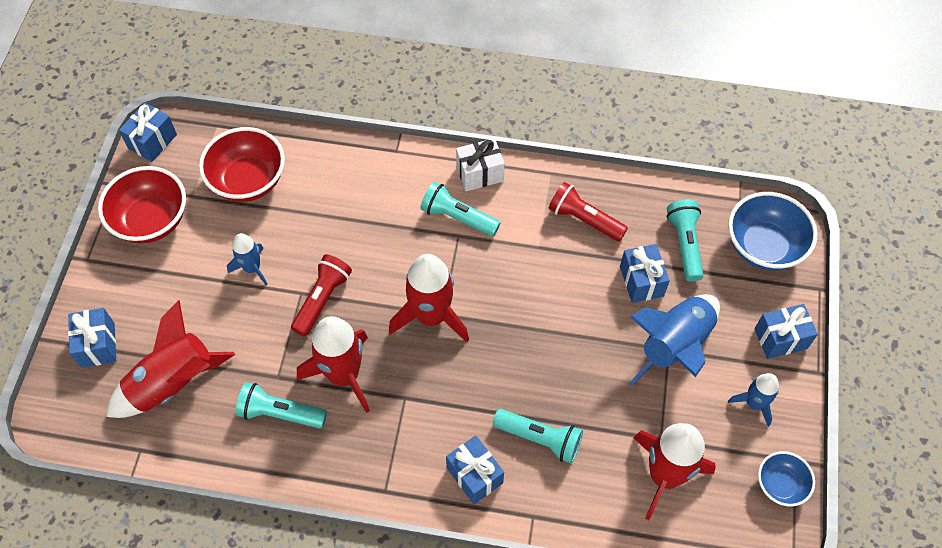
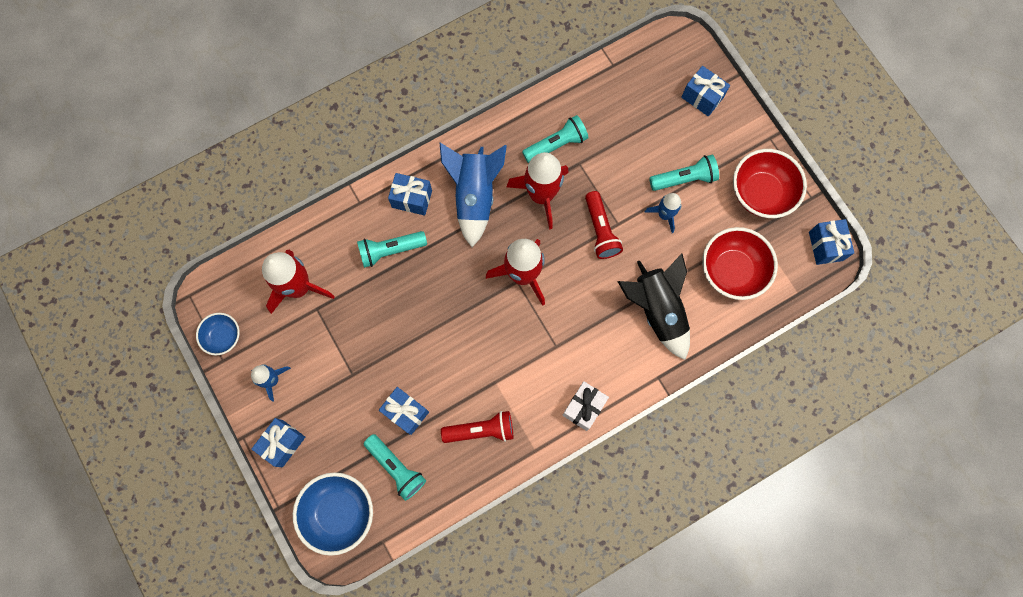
camera: 140 degrees right, 15 degrees up
red rocket [106,300,235,418] -> none
turquoise flashlight [420,182,501,236] -> turquoise flashlight moved to [649,155,719,191]
blue rocket [630,294,720,385] -> blue rocket moved to [440,143,507,247]
none -> black rocket [617,254,690,360]

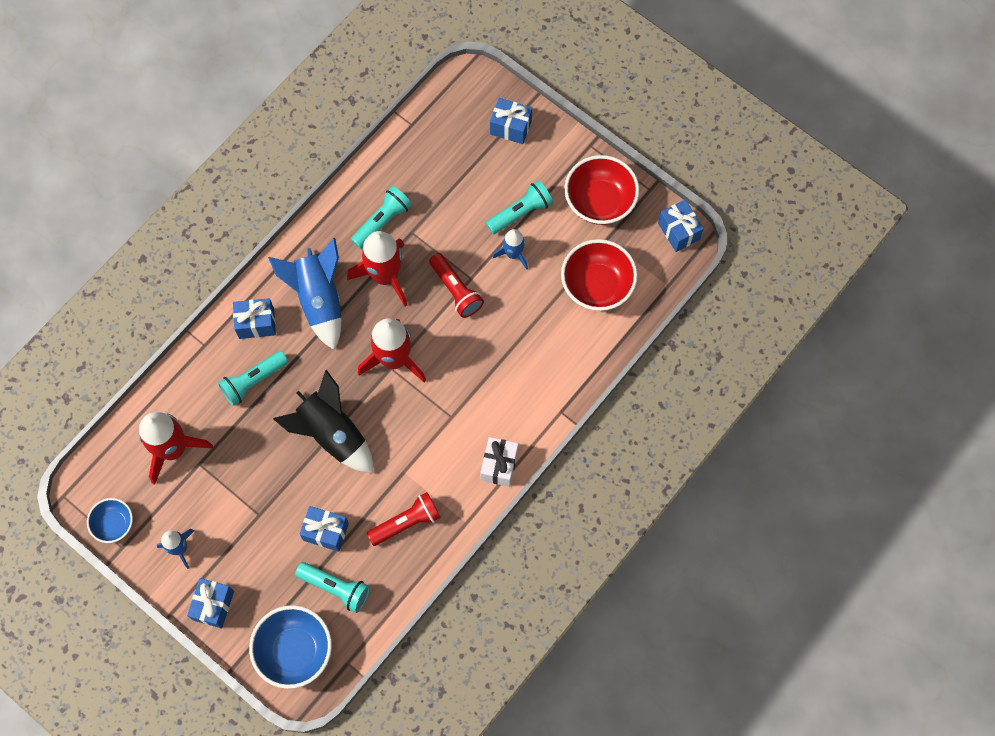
camera: 20 degrees left, 5 degrees down
black rocket [617,254,690,360] -> black rocket moved to [273,370,373,473]

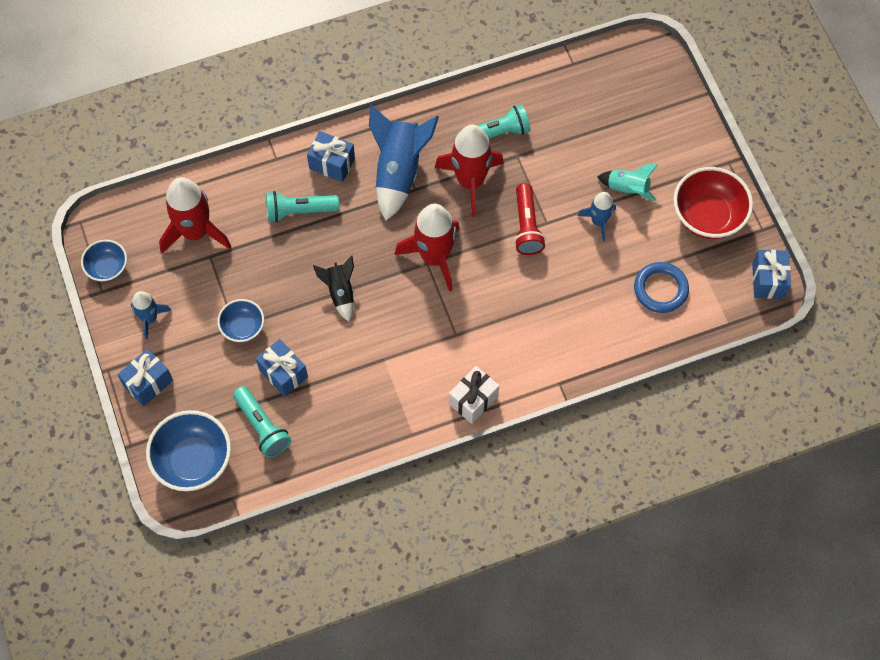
camera: 30 degrees right, 5 degrees down
black rocket [273,370,373,473] -> black rocket [313,256,354,321], size x0.56
red flashlight [367,492,441,546] -> none
turquoise flashlight [486,180,553,234] -> turquoise rocket [598,164,658,201]
blue gift [490,98,532,144] -> none
red bowl [561,239,638,311] -> blue ring [634,262,689,313]
none -> blue bowl [217,299,264,342]

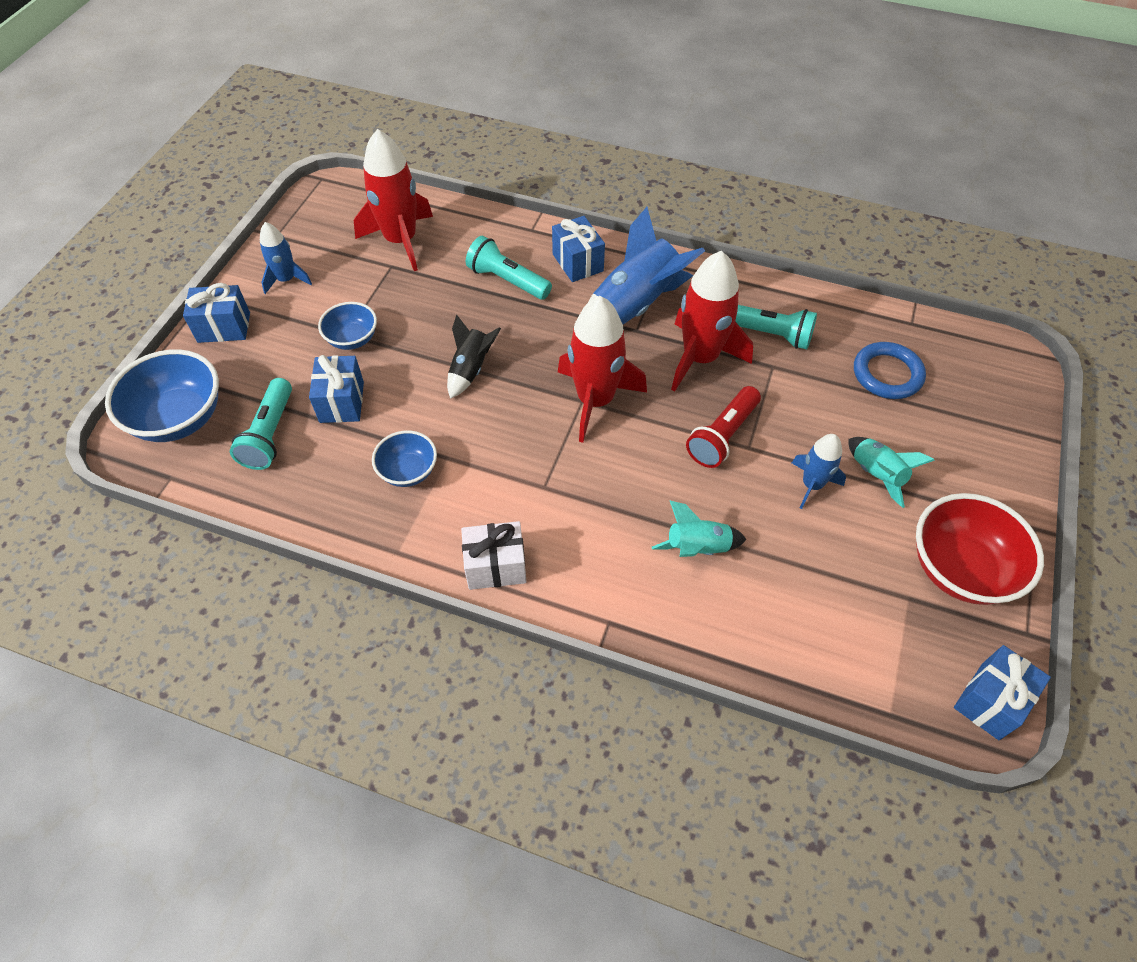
camera: 40 degrees right, 10 degrees down
blue bowl [81,240,127,282] -> blue bowl moved to [372,431,437,487]
blue ring [634,262,689,313] -> blue ring moved to [854,342,926,399]
none -> turquoise rocket [652,500,747,557]

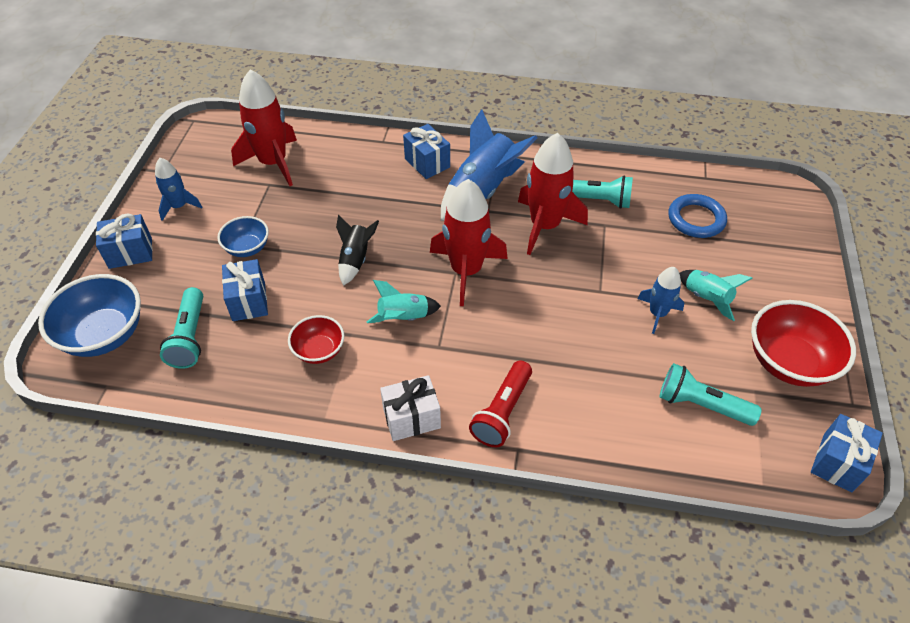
camera: 10 degrees left, 5 degrees down
blue bowl [372,431,437,487] -> red bowl [288,315,344,364]
turquoise flashlight [466,236,552,300] -> turquoise flashlight moved to [660,363,762,426]
turquoise rocket [652,500,747,557] -> turquoise rocket moved to [366,280,441,323]
red flashlight [686,386,761,468] -> red flashlight moved to [469,361,532,447]

